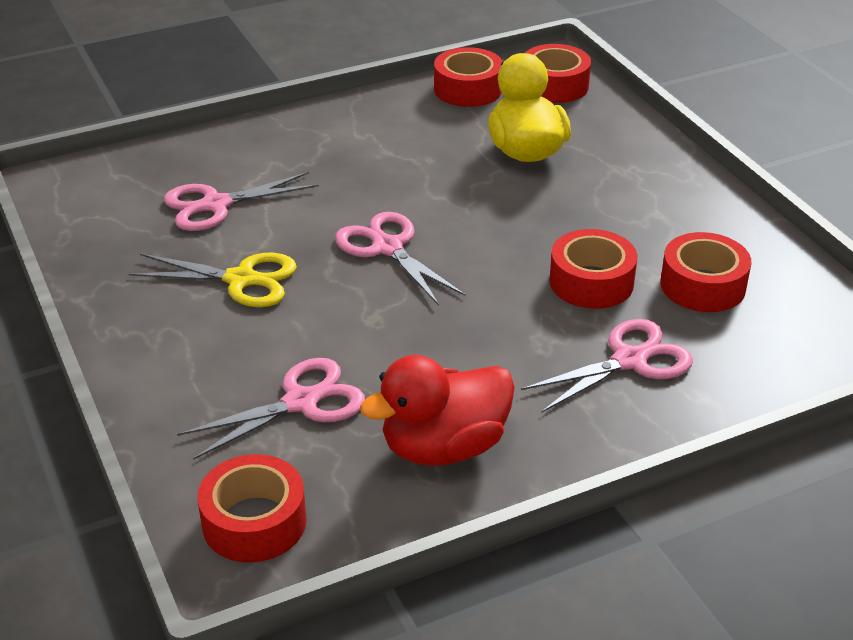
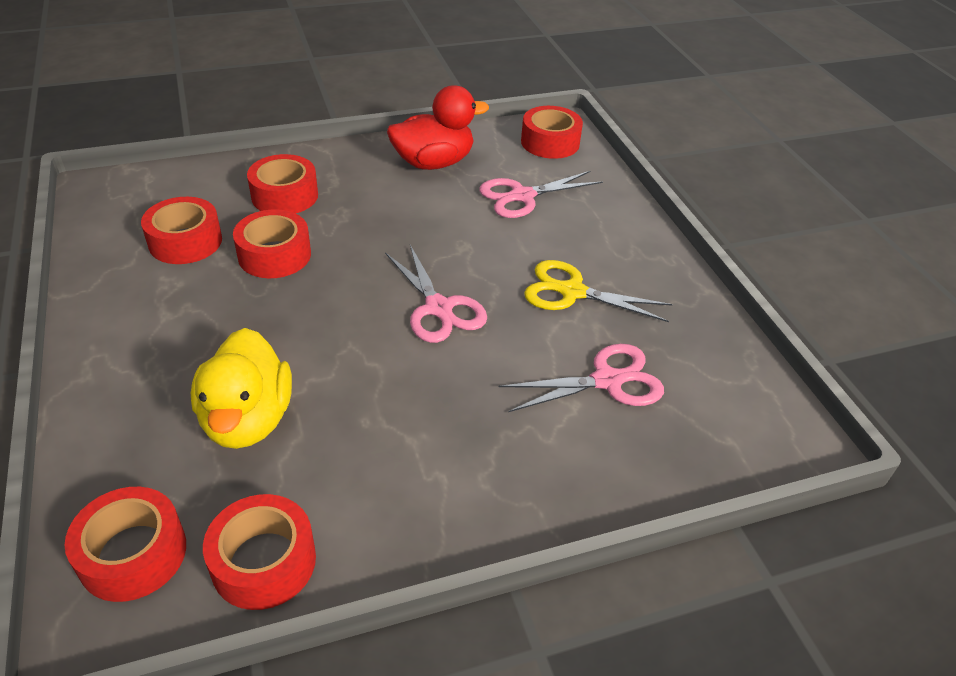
camera: 175 degrees left, 5 degrees up
pink scissors [521,319,693,413] -> red tape [247,154,318,213]

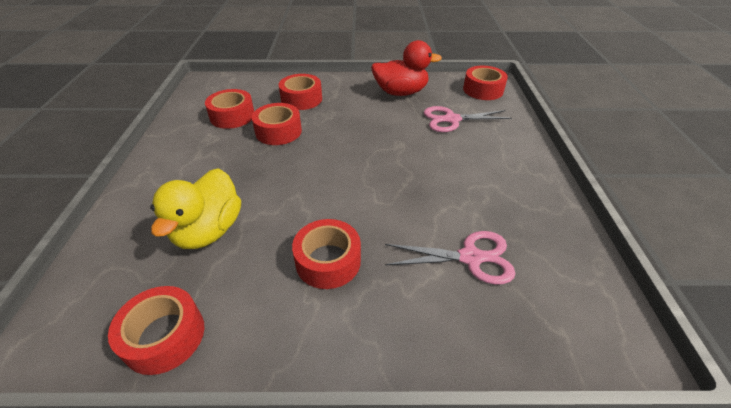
camera: 20 degrees right, 0 degrees up
red tape [64,487,186,602] -> red tape moved to [292,219,361,289]
pink scissors [385,245,487,343] -> none
yellow scissors [524,260,673,322] -> none

